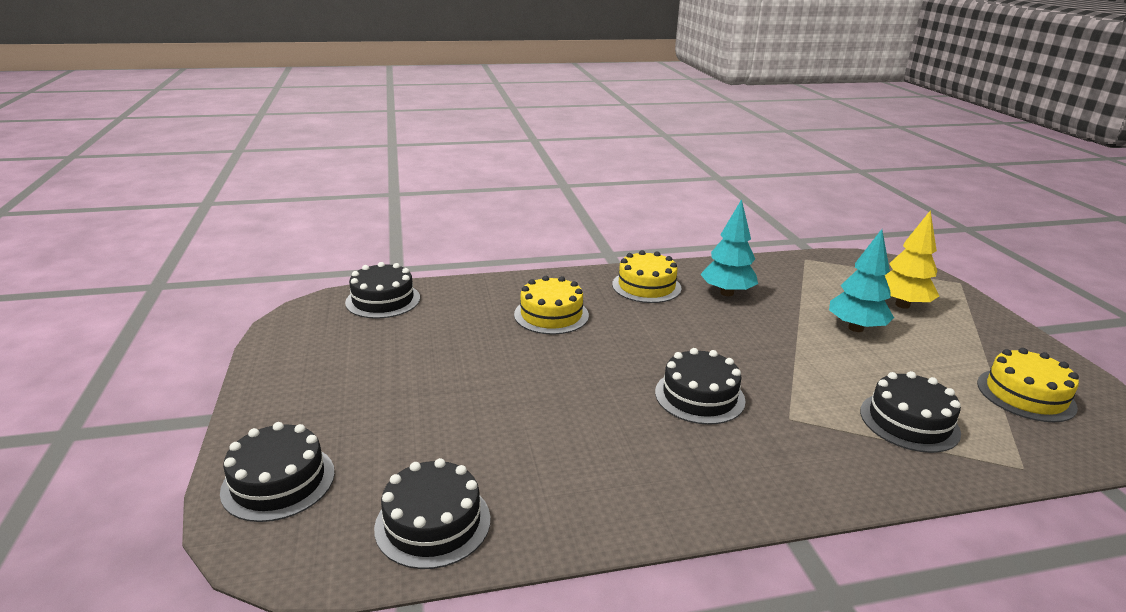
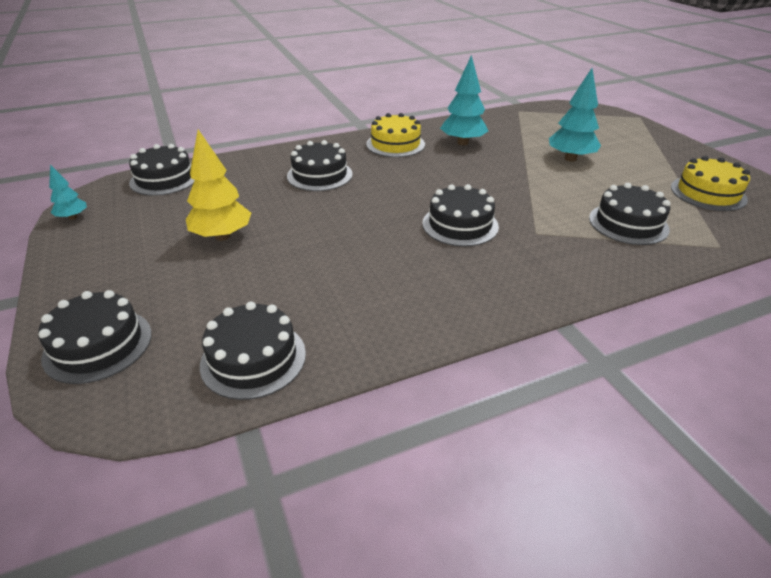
camera: 10 degrees left, 10 degrees up
yellow cake [514,276,589,334] -> black cake [287,140,353,191]
yellow tree [885,210,939,309] -> yellow tree moved to [186,129,251,241]
none -> turquoise tree [49,165,87,220]

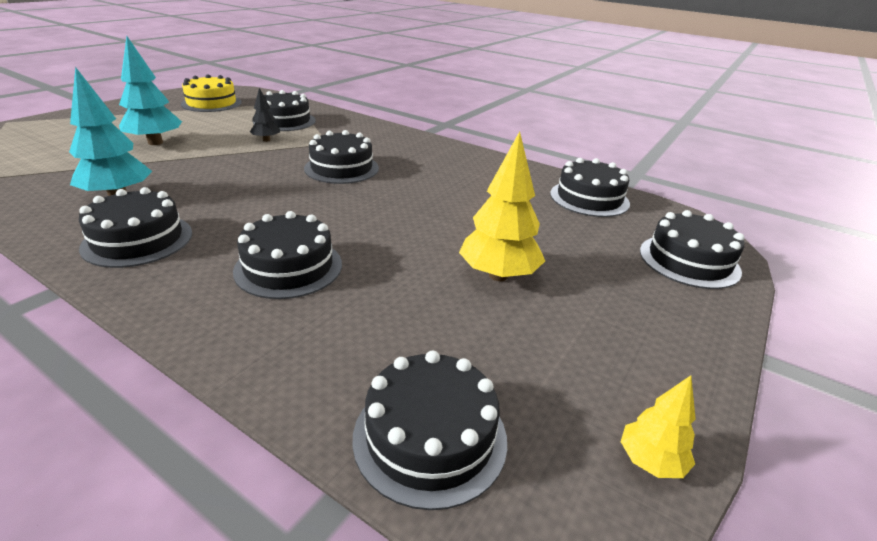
camera: 125 degrees left, 5 degrees down
turquoise tree [49,165,87,220] -> yellow tree [621,375,696,478]
yellow cake [366,113,425,157] -> black cake [79,187,192,268]
none -> black tree [250,88,280,142]

